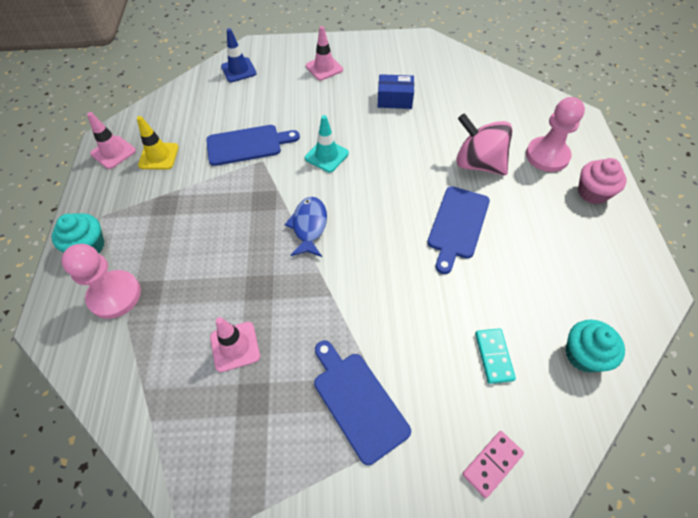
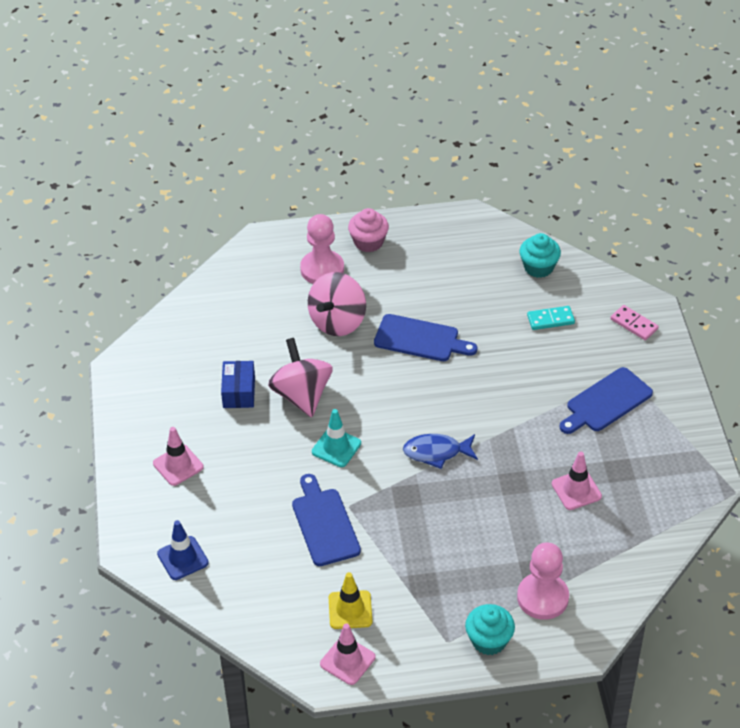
camera: 95 degrees left, 10 degrees down
none -> pink spinning top [268,338,333,417]

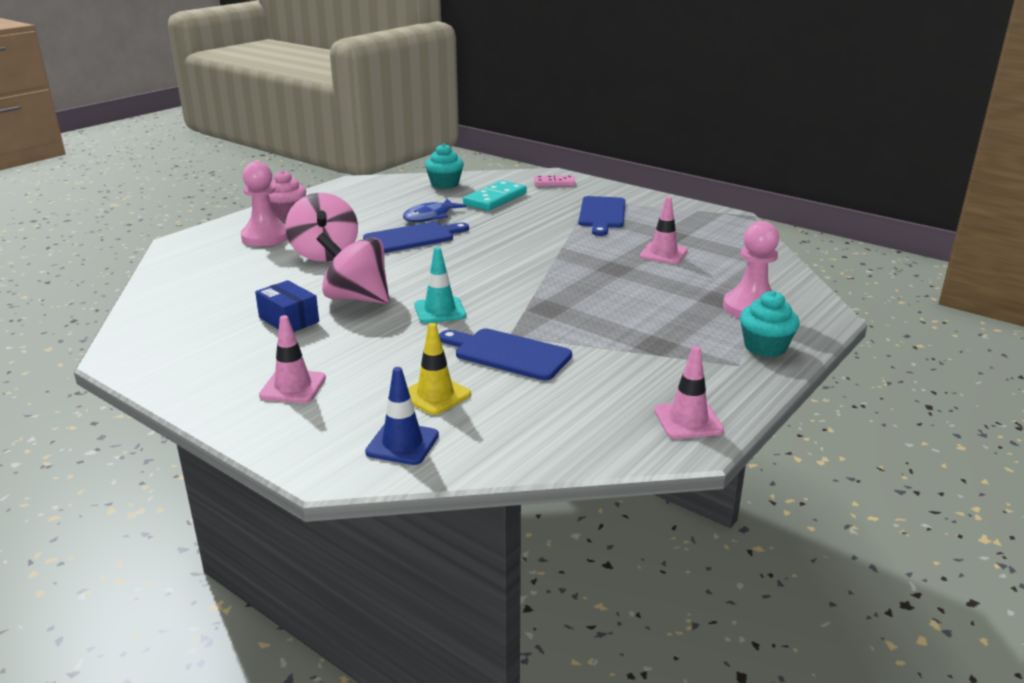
camera: 45 degrees left, 20 degrees down
yellow traffic cone [329,572,372,629] -> yellow traffic cone moved to [408,323,471,415]
blue fish [403,434,478,469] -> blue fish moved to [403,199,466,222]
turquoise domino [527,306,575,330] -> turquoise domino [463,180,527,211], size x1.57

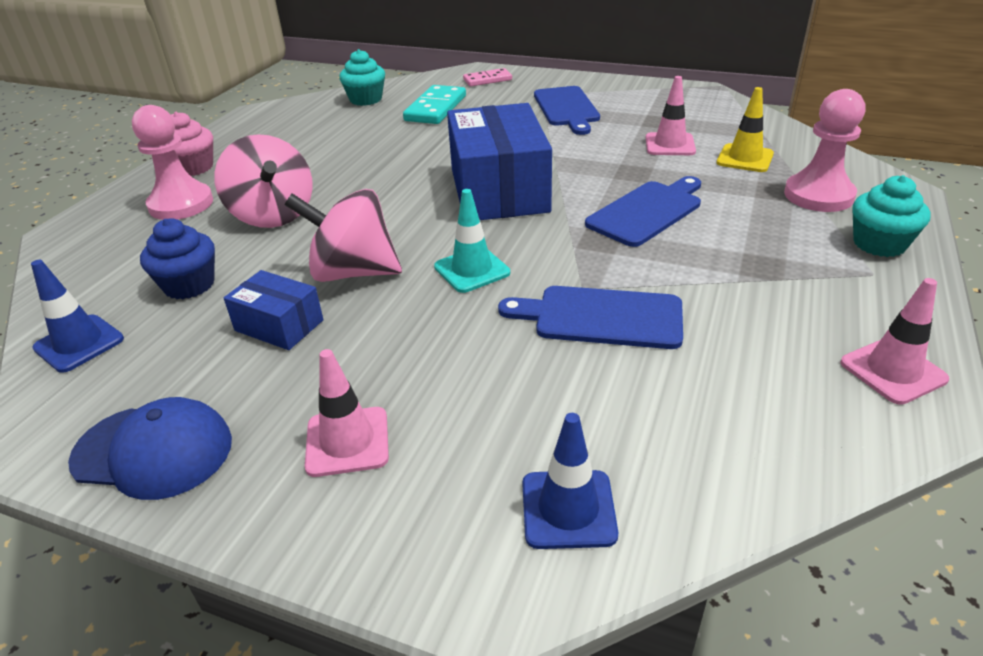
camera: 15 degrees left, 10 degrees up
blue cutting board [363,222,469,253] -> blue cutting board moved to [585,176,701,247]
blue fish [403,199,466,222] -> none
yellow traffic cone [408,323,471,415] -> yellow traffic cone moved to [717,87,774,172]
none -> blue traffic cone [31,260,124,373]
none -> blue cap [68,397,232,500]
none -> blue cupcake [140,218,215,299]
none -> blue box [447,103,552,220]

